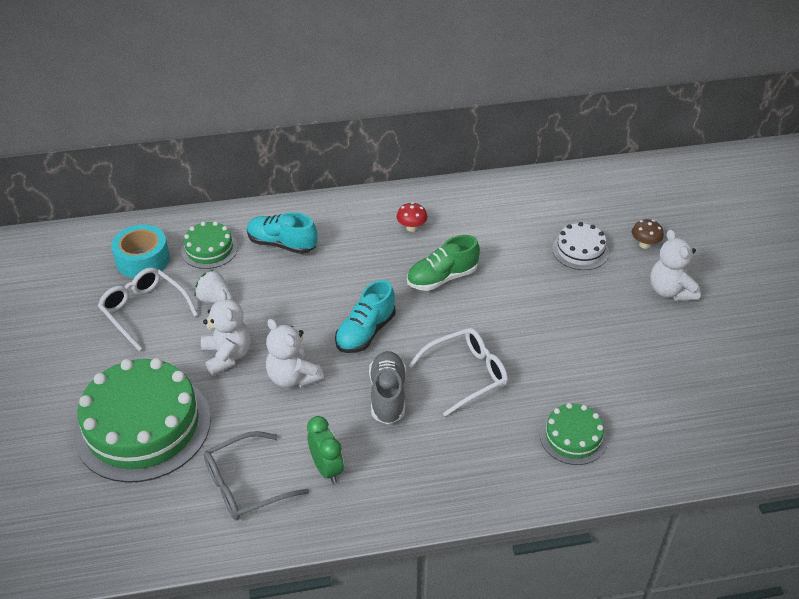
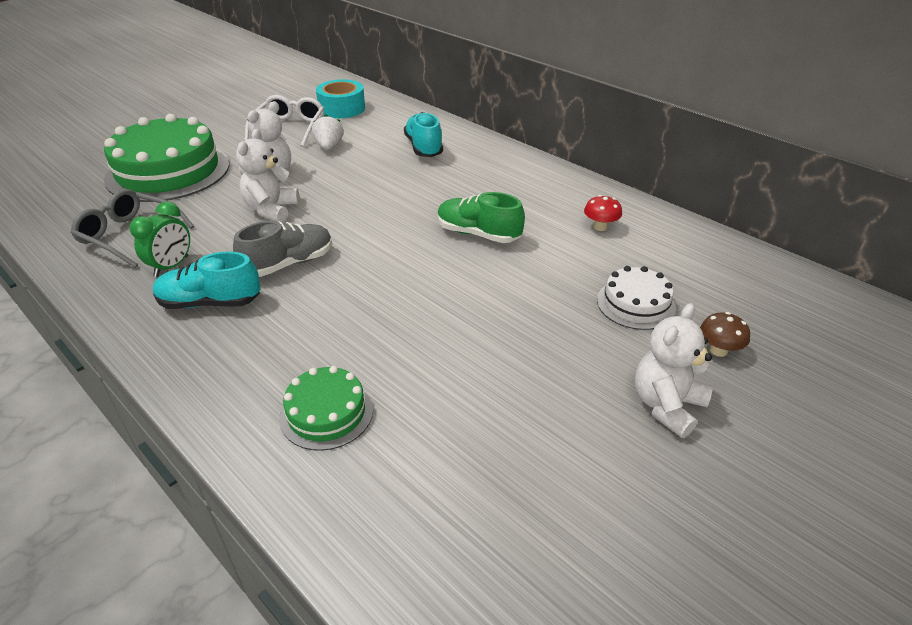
camera: 55 degrees right, 5 degrees down
green cake [181,221,238,269] -> none
turquoise shoe [335,280,396,353] -> turquoise shoe moved to [153,251,261,309]
red mushroom [396,202,427,232] -> red mushroom moved to [584,195,622,231]
white glasses [408,328,508,417] -> none

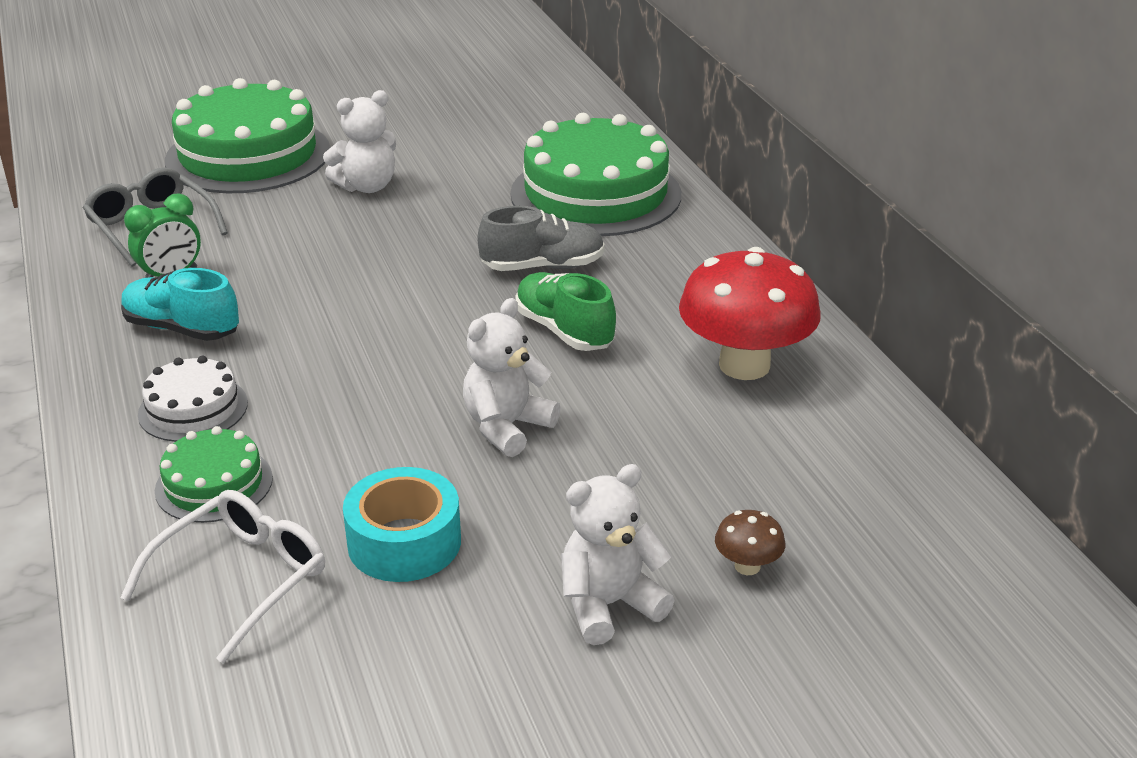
camera: 25 degrees right, 5 degrees down
grey shoe [233,221,332,277] -> grey shoe moved to [478,206,605,271]
white teddy bear [236,129,299,222] -> white teddy bear moved to [463,298,561,457]
white glasses [245,95,324,147] -> white glasses moved to [120,490,325,663]
white strawberry [312,114,343,150] -> none
turquoise tape [316,79,365,118] -> turquoise tape moved to [343,467,461,582]
turquoise shoe [404,112,443,157] -> green cake [510,113,681,236]
red mushroom [584,195,622,231] -> red mushroom [679,247,821,380], size x2.38
white cake [597,266,676,330] -> white cake moved to [138,356,248,442]

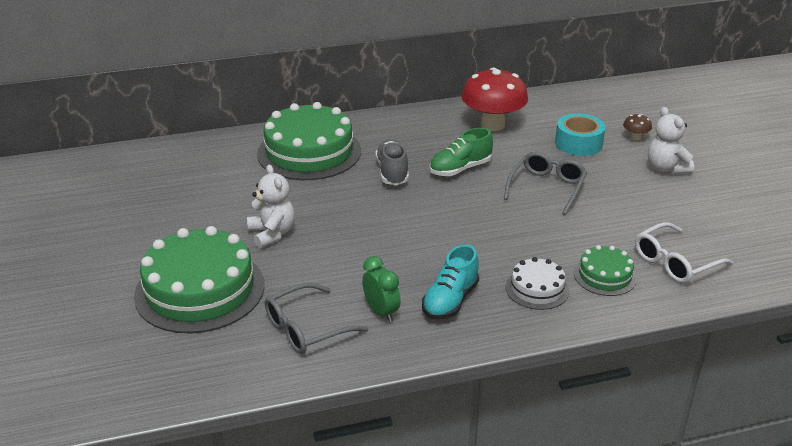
camera: 85 degrees left, 0 degrees up
white glasses [120,490,325,663] -> white glasses turned 75 degrees counterclockwise [635,222,734,283]
turquoise tape [343,467,461,582] -> turquoise tape moved to [555,113,606,156]
white teddy bear [463,298,561,457] -> grey glasses [504,152,587,215]

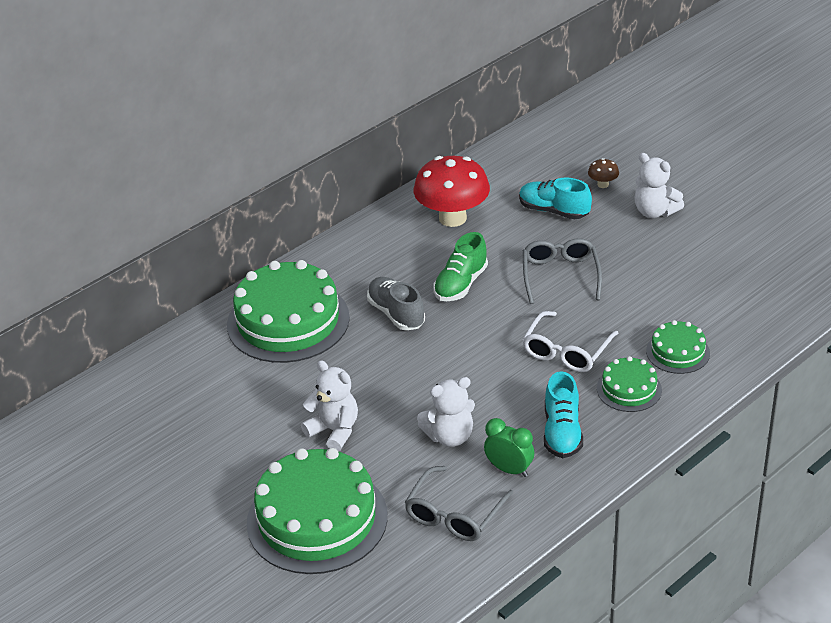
camera: 25 degrees left, 5 degrees up
white cake [506,257,569,310] -> green cake [597,356,662,412]
turquoise tape [555,113,606,156] -> turquoise shoe [519,177,592,219]
white glasses [635,222,734,283] -> white glasses moved to [523,311,618,372]
none -> white teddy bear [417,377,475,447]

